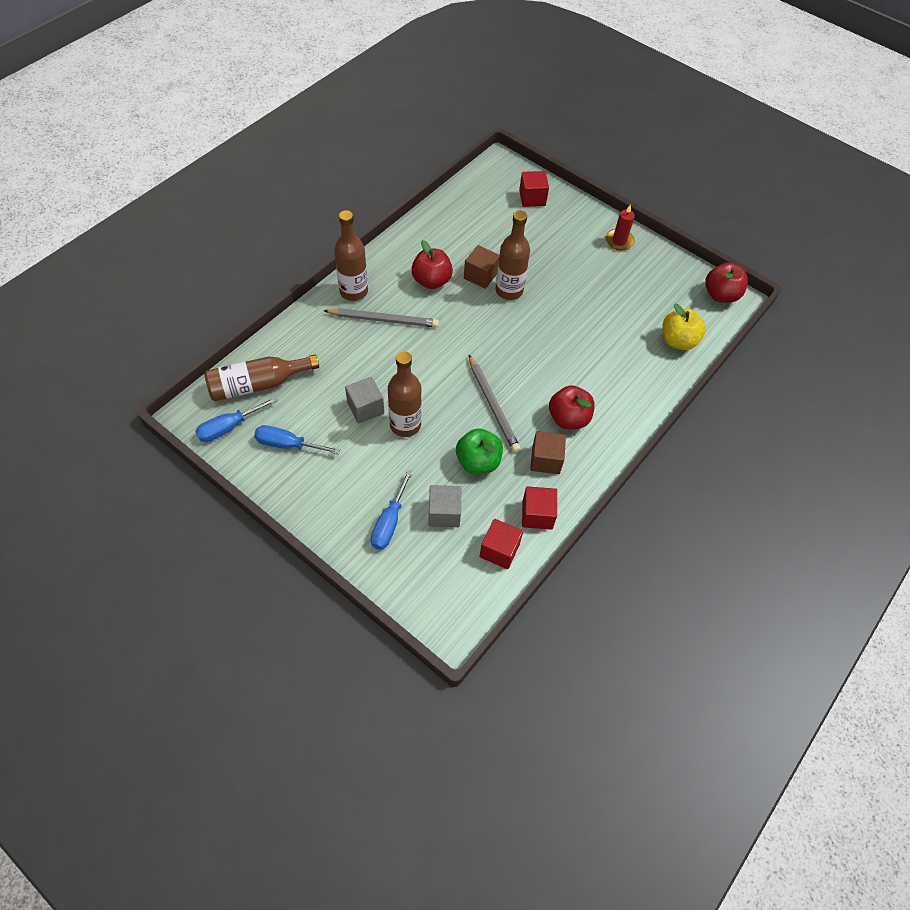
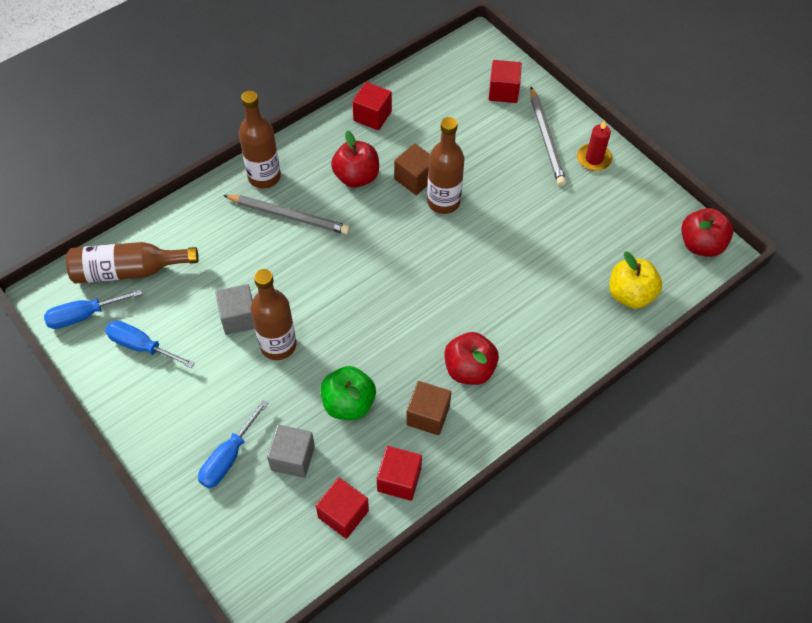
camera: 15 degrees right, 0 degrees up
grey pencil [469,355,521,453] -> grey pencil moved to [530,87,566,186]
none -> red cube [352,82,392,130]

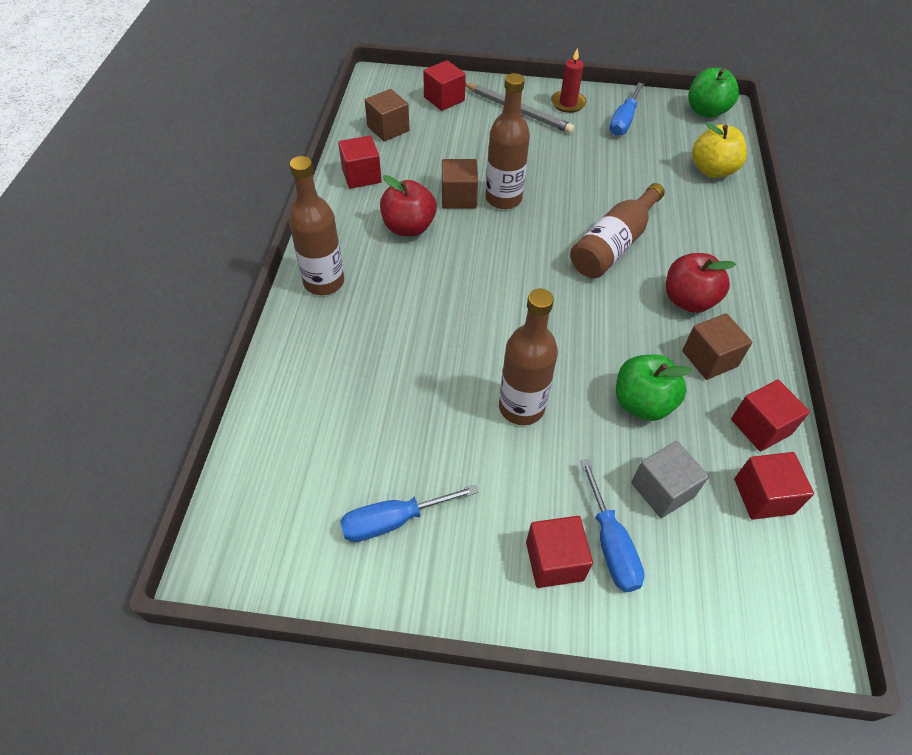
camera: 45 degrees left, 5 degrees down
blue screwdriver [44,289,142,329] -> blue screwdriver moved to [609,83,644,136]
brown bottle [66,242,199,284] -> brown bottle moved to [570,183,665,278]
grey cube [215,284,255,335] -> none
grey pencil [223,195,350,234] -> none
red apple [681,208,733,257] -> green apple [688,68,739,118]
none -> brown cube [365,89,410,141]
none -> red cube [526,516,593,588]

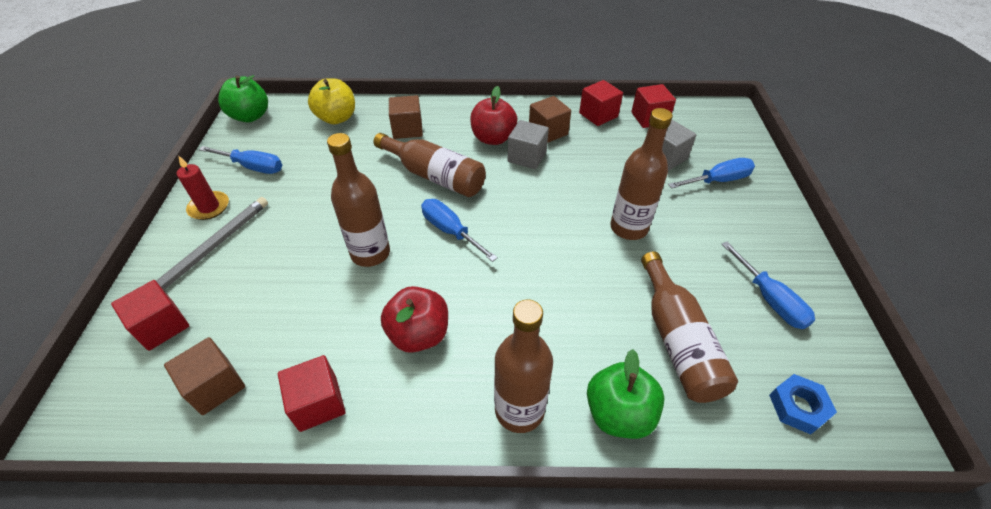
camera: 95 degrees left, 5 degrees down
brown cube [442,159,478,209] -> brown cube moved to [389,95,423,139]
red cube [526,516,593,588] -> none
green apple [616,355,692,421] -> green apple moved to [587,349,664,439]
none -> blue screwdriver [421,199,498,262]
none -> grey cube [508,120,549,169]
none -> brown bottle [641,251,738,403]
none -> blue nut [769,374,837,434]

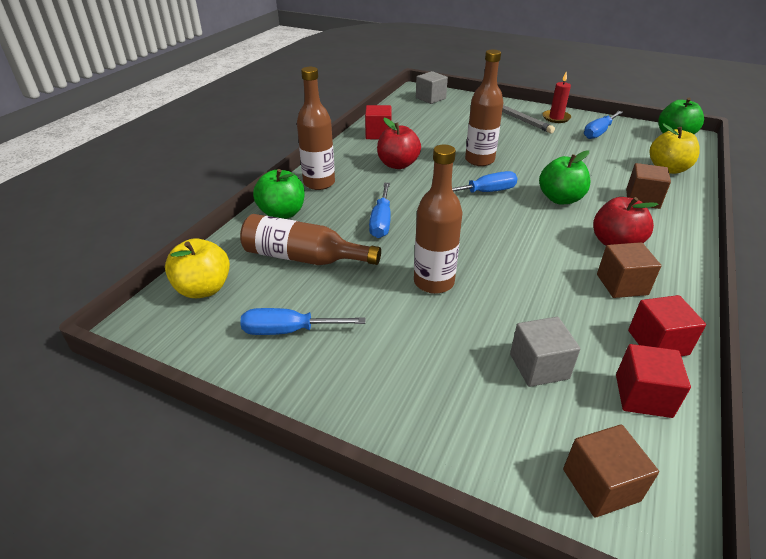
camera: 115 degrees right, 10 degrees down
red cube [111,280,189,351] -> none
brown cube [164,337,245,415] -> brown cube moved to [563,424,659,518]
brown bottle [374,133,486,197] -> green apple [539,151,590,204]
grey cube [508,120,549,169] -> grey cube moved to [416,71,448,104]
blue screwdriver [668,158,755,189] -> blue screwdriver moved to [369,183,391,238]
blue nut [769,374,837,434] -> yellow apple [165,238,230,298]

